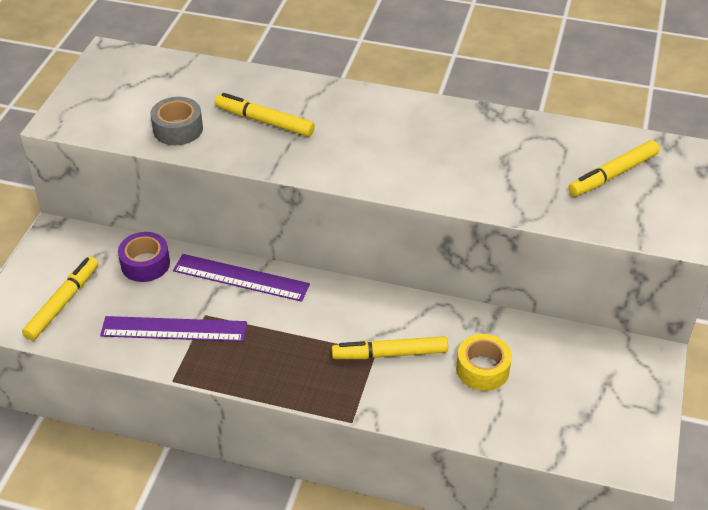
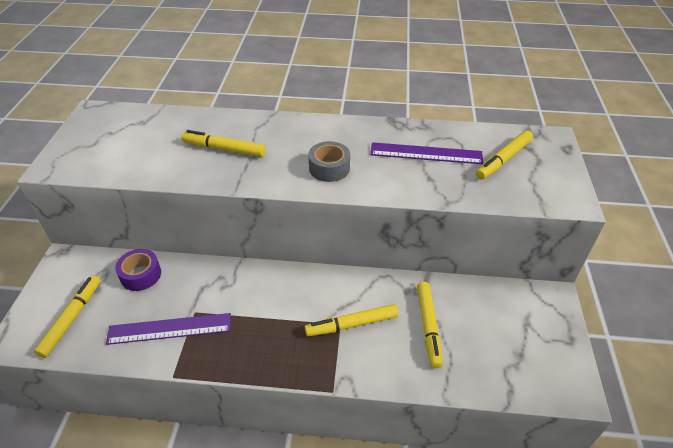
camera: 10 degrees left, 0 degrees up
grey tape [150,97,203,145] -> grey tape moved to [308,141,350,182]
purple ruler [173,254,310,302] -> purple ruler moved to [370,142,483,164]
yellow tape [456,334,512,391] -> yellow marker [417,282,443,368]

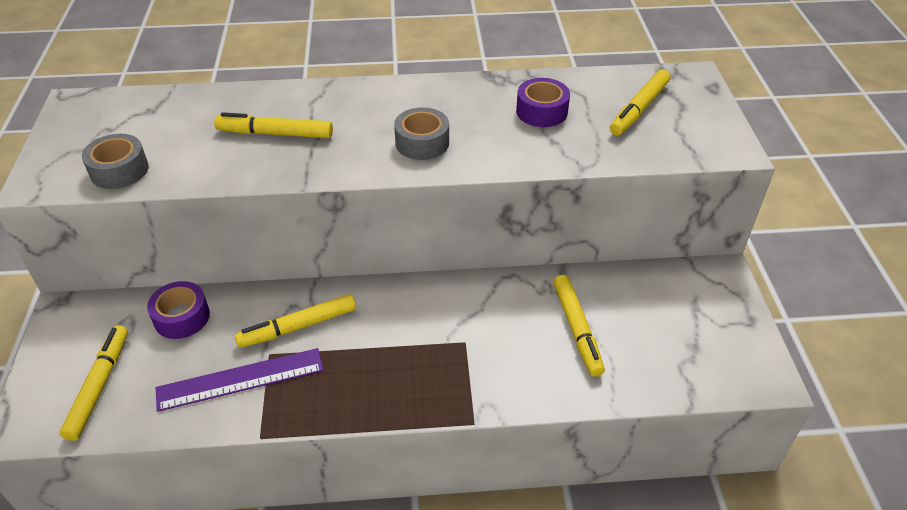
camera: 10 degrees left, 0 degrees up
yellow marker [305,304,399,336] -> yellow marker moved to [235,294,356,348]
purple ruler [370,142,483,164] -> purple tape [516,78,570,127]
none -> grey tape [82,134,149,189]

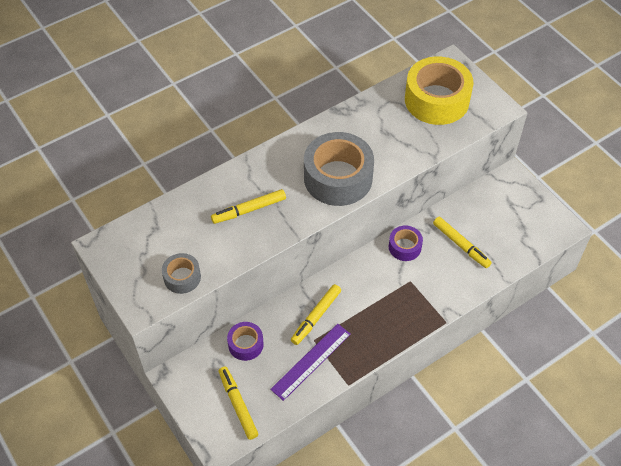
camera: 30 degrees left, 10 degrees up
grey tape [394,107,449,160] -> grey tape [304,132,374,206], size x2.00
purple tape [516,78,570,127] -> purple tape moved to [389,226,423,261]
yellow marker [610,69,671,135] -> yellow tape [405,56,474,125]

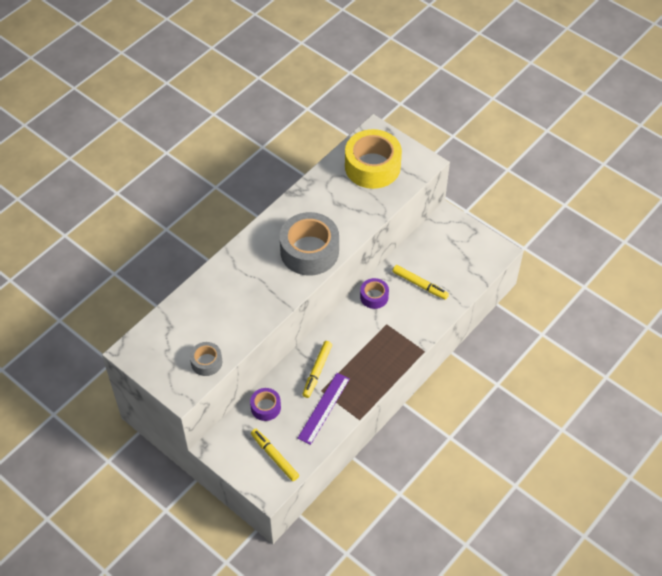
camera: 15 degrees left, 0 degrees up
yellow marker [211,189,286,224] -> none

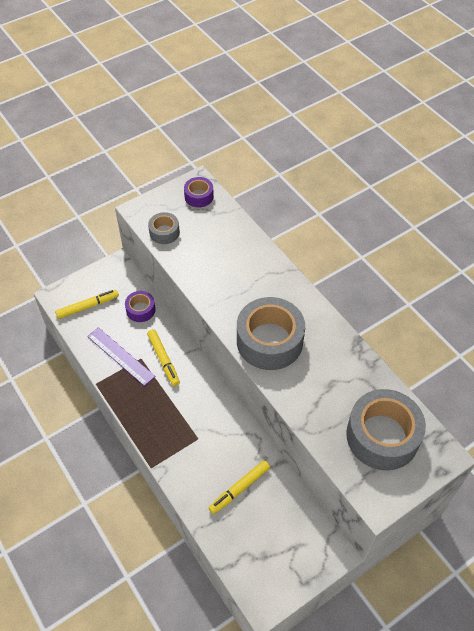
camera: 105 degrees right, 0 degrees up
yellow marker [302,341,332,398] -> yellow marker turned 150 degrees counterclockwise [147,329,180,386]
yellow tape [345,129,402,189] -> grey tape [346,389,426,470]
purple tape [360,278,389,309] -> purple tape moved to [184,177,214,207]

